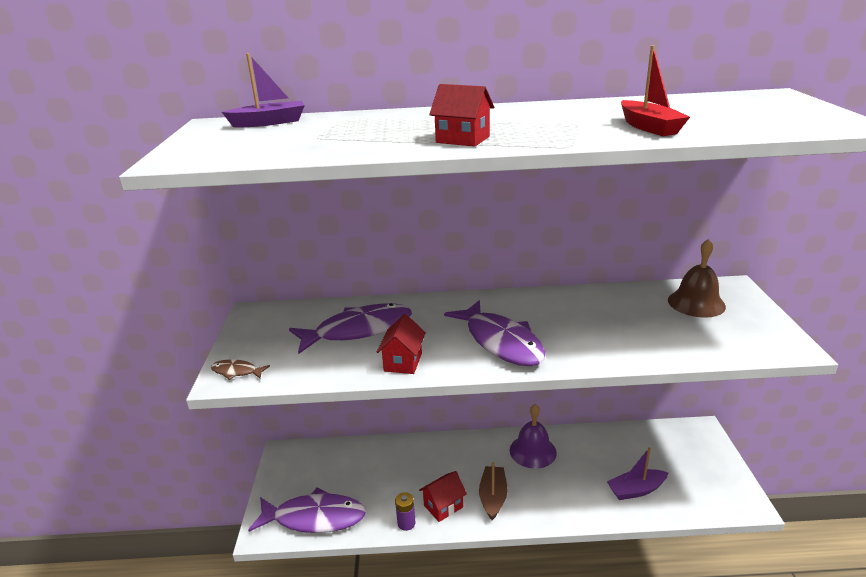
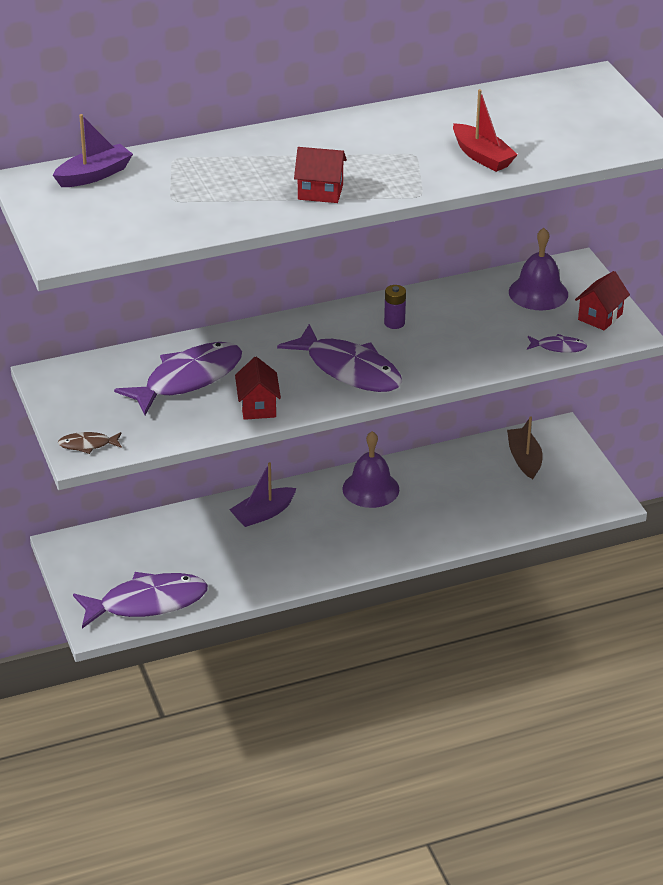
camera: 20 degrees left, 10 degrees up
purple battery [395,492,415,531] -> purple battery moved to [384,285,406,329]
red house [419,471,467,522] -> red house moved to [575,271,630,330]
brown boat [479,462,507,520] -> brown boat moved to [507,416,543,479]
purple boat [607,447,668,500] -> purple boat moved to [229,462,297,527]
brown bell [668,239,726,318] -> purple bell [509,228,568,310]
none -> purple fish [527,334,587,353]

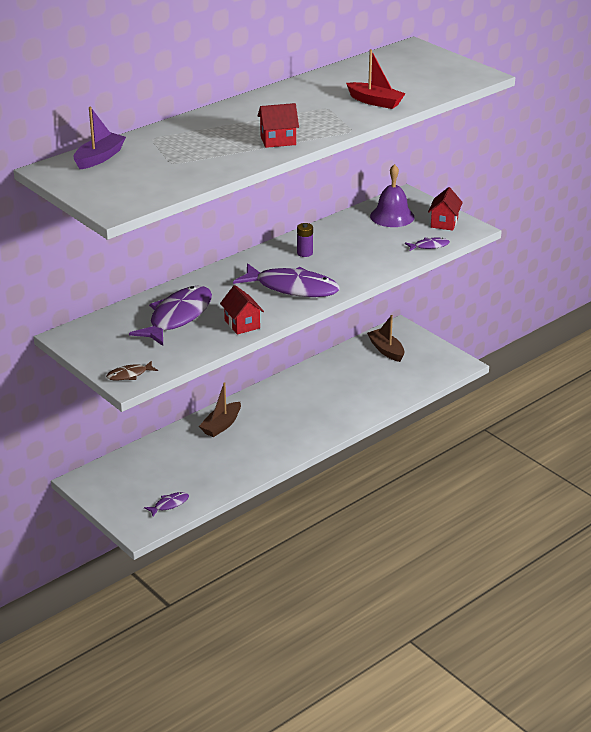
camera: 20 degrees left, 5 degrees down
purple fish [73,572,208,628] -> purple fish [144,492,189,516], size x0.44
purple boat [229,462,297,527] -> brown boat [199,382,241,437]
purple bell [342,431,399,508] -> none

